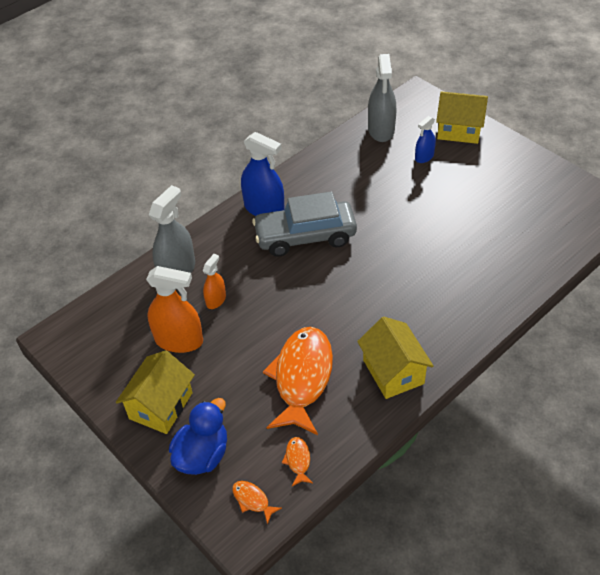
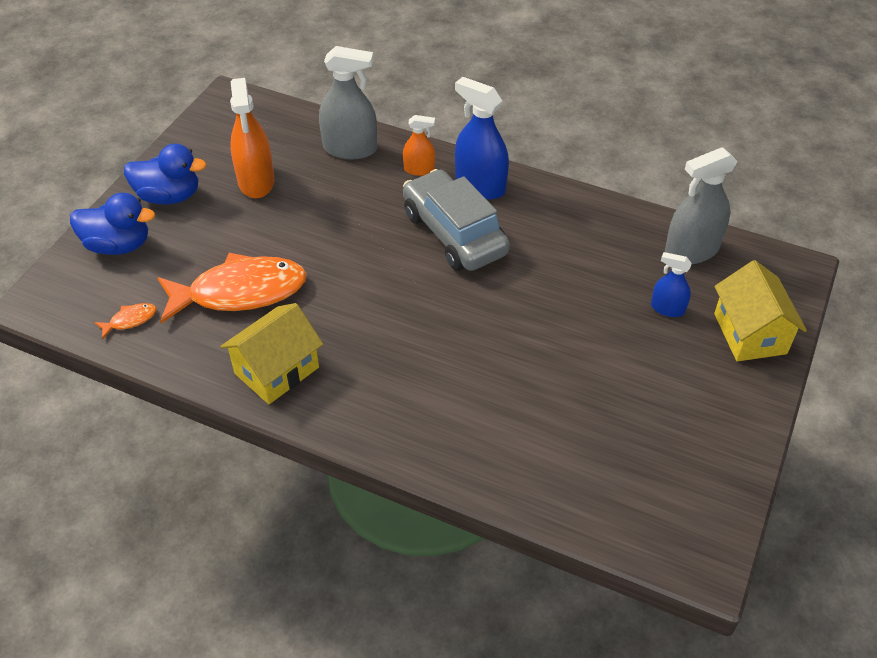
camera: 65 degrees right, 0 degrees up
yellow house [116,350,195,434] -> blue duck [124,144,207,204]
orange spray bottle [203,254,226,309] -> orange spray bottle moved to [403,115,435,176]
orange fish [232,481,282,524] -> none
blue spray bottle [241,132,285,216] -> blue spray bottle turned 120 degrees clockwise [455,77,509,199]

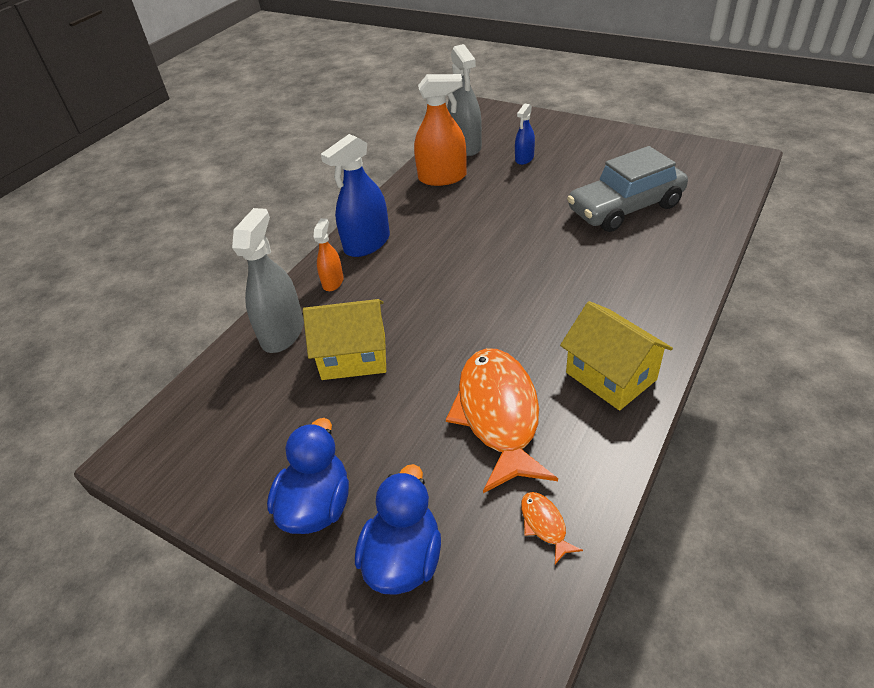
camera: 80 degrees left, 5 degrees down
orange spray bottle [230,78,274,198] -> orange spray bottle moved to [414,74,467,186]
grey car [403,169,510,271] -> grey car moved to [567,146,688,232]
yellow house [714,260,807,362] -> yellow house moved to [303,299,386,380]

